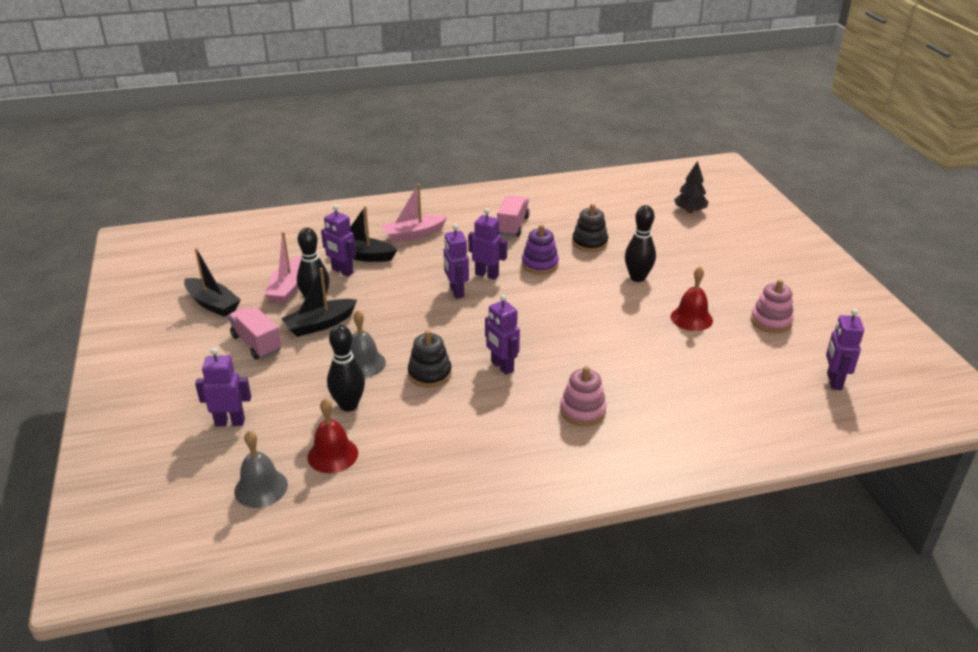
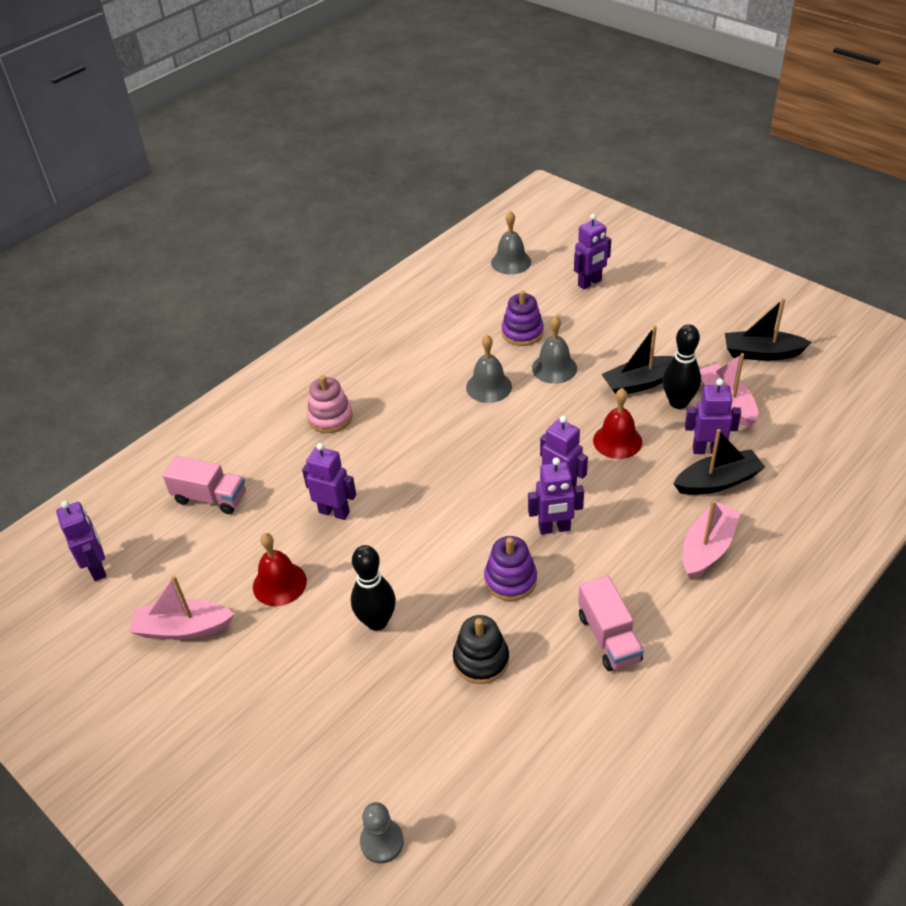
camera: 150 degrees right, 10 degrees up
pink truck [228,307,282,359] -> pink truck moved to [163,456,246,514]
black boat [281,268,357,337] -> black boat turned 135 degrees counterclockwise [601,325,674,394]
red bell [307,398,358,473] -> red bell moved to [593,388,642,459]
black bowling pin [327,325,365,411] -> purple stacking toy [502,290,544,346]
black stacking toy [408,330,452,388] -> grey bell [466,335,512,403]
purple robot [485,295,520,375] -> purple robot moved to [302,443,356,520]
black tree [674,161,708,213] -> grey pawn [360,802,404,864]
pink stacking toy [751,279,794,333] -> pink boat [129,575,235,639]

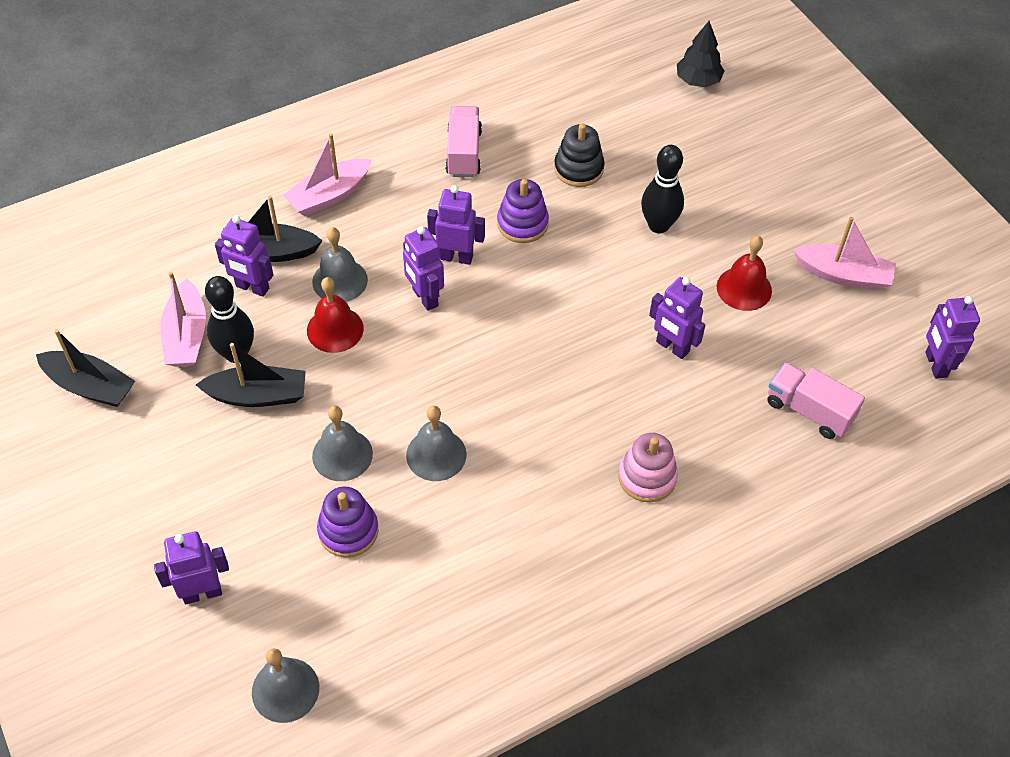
camera: 165 degrees left, 10 degrees up
grey pawn [360,802,404,864] -> black tree [677,21,724,87]
none -> grey bell [312,227,368,302]

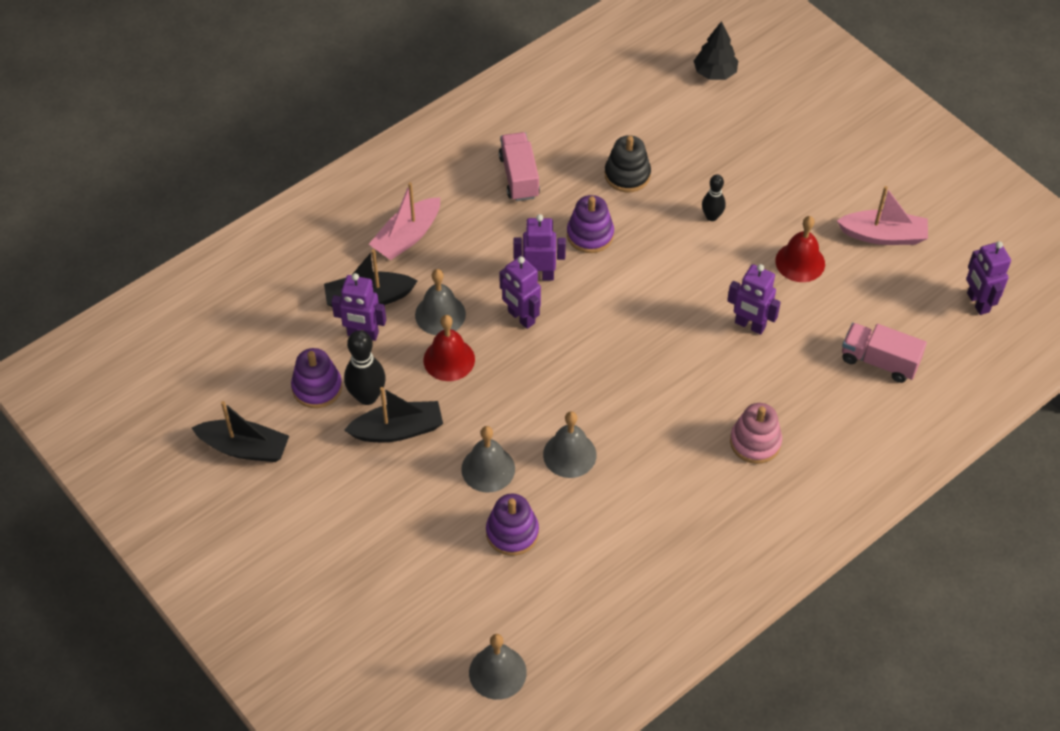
camera: 10 degrees left, 0 degrees up
purple robot [154,531,229,604] -> none
pink boat [161,272,206,367] -> purple stacking toy [291,348,342,408]
black bowling pin [641,145,684,233] -> black bowling pin [702,174,726,221], size x0.62

